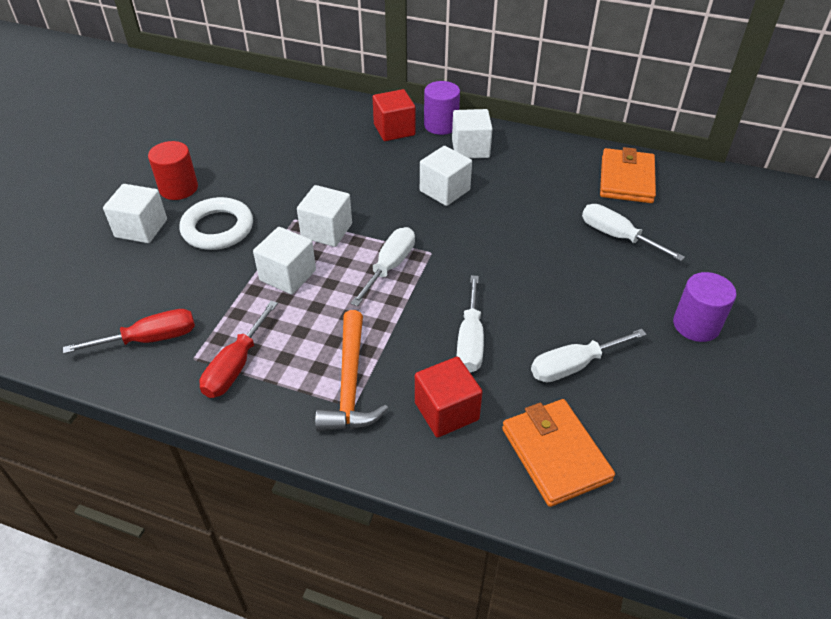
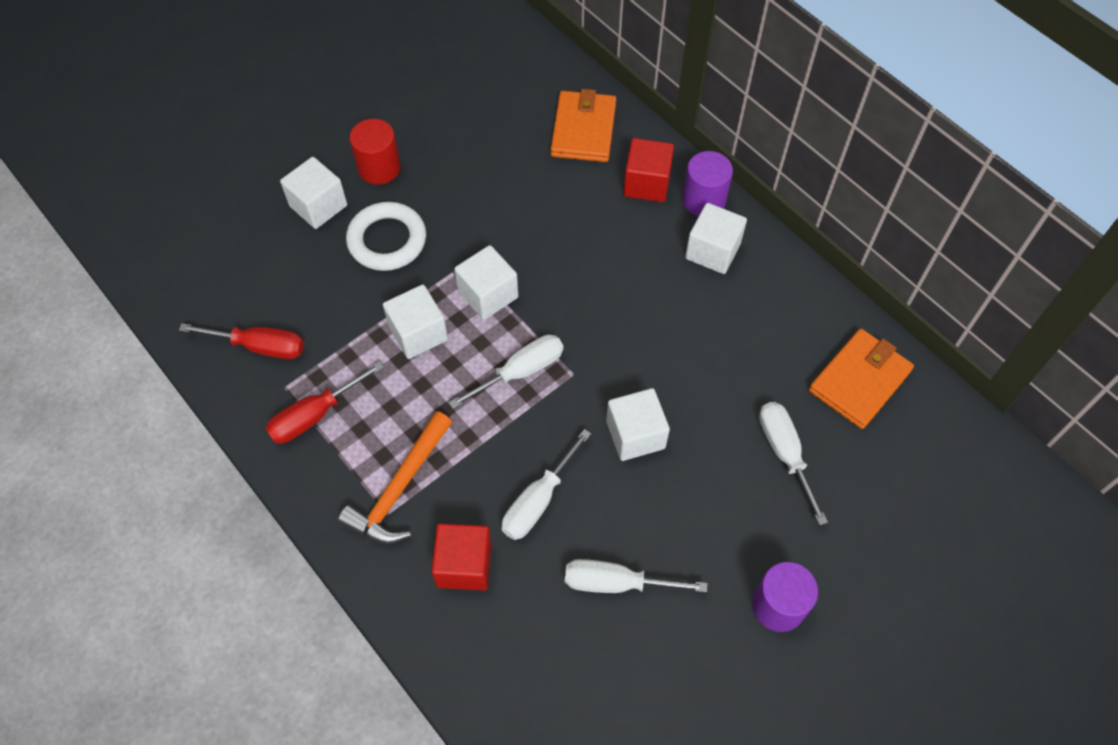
camera: 30 degrees right, 15 degrees up
white cube [420,146,472,206] -> white cube moved to [606,388,670,461]
orange wallet [502,399,615,507] -> orange wallet moved to [551,89,616,162]

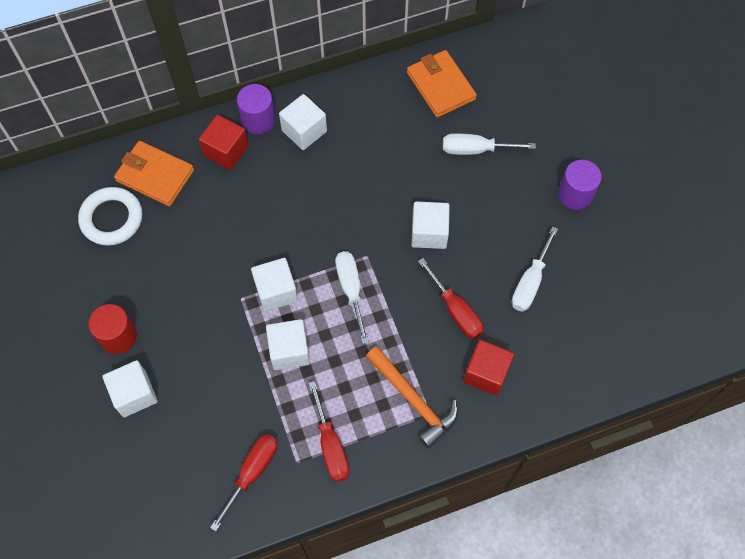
camera: 70 degrees left, 5 degrees up
white ring [346,202,426,271] -> white ring moved to [78,187,142,246]
white screwdriver [502,429,591,540] -> red screwdriver [418,258,483,339]

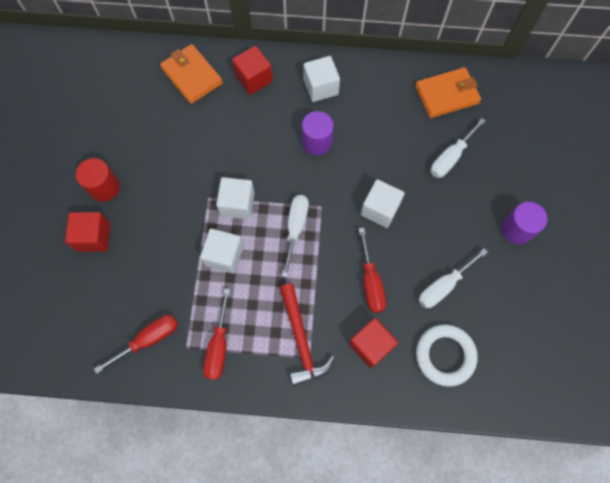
camera: 25 degrees right, 5 degrees up
white ring [78,187,142,246] -> white ring moved to [416,324,478,387]
white cube [102,360,158,417] -> red cube [65,212,110,252]
purple cylinder [237,84,275,134] -> purple cylinder moved to [302,111,334,155]
orange hammer [366,346,458,448] -> red hammer [280,284,335,386]
orange wallet [407,50,477,118] -> orange wallet turned 75 degrees clockwise [415,67,481,118]
white screwdriver [443,133,536,155] -> white screwdriver turned 75 degrees counterclockwise [431,118,486,178]

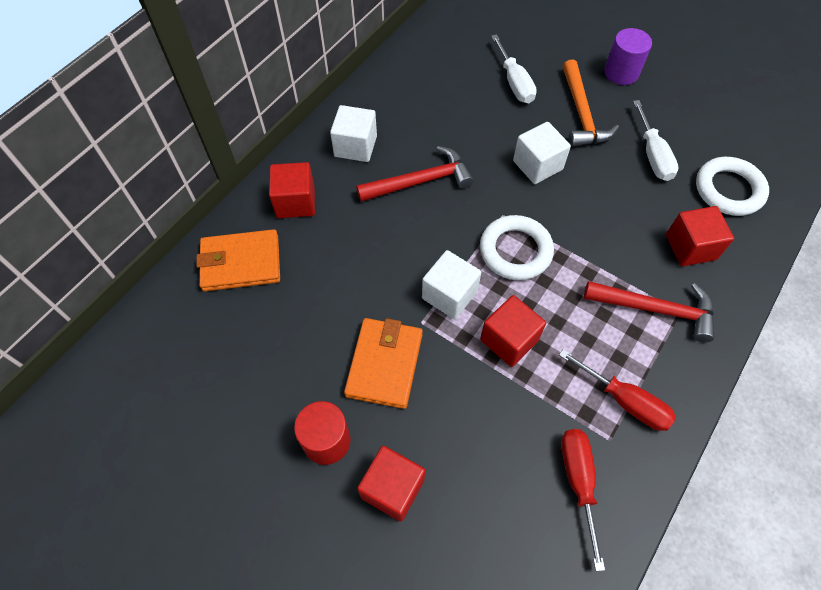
camera: 60 degrees left, 10 degrees down
white cube [200,229,244,274] -> red cube [480,295,546,367]
white screwdriver [282,195,309,277] -> white ring [480,215,554,280]
purple cylinder [302,111,334,155] -> red hammer [356,146,474,202]
red screwdriver [359,228,386,313] -> none
orange wallet [415,67,481,118] -> orange wallet moved to [344,318,423,409]
none -> orange hammer [563,59,619,147]

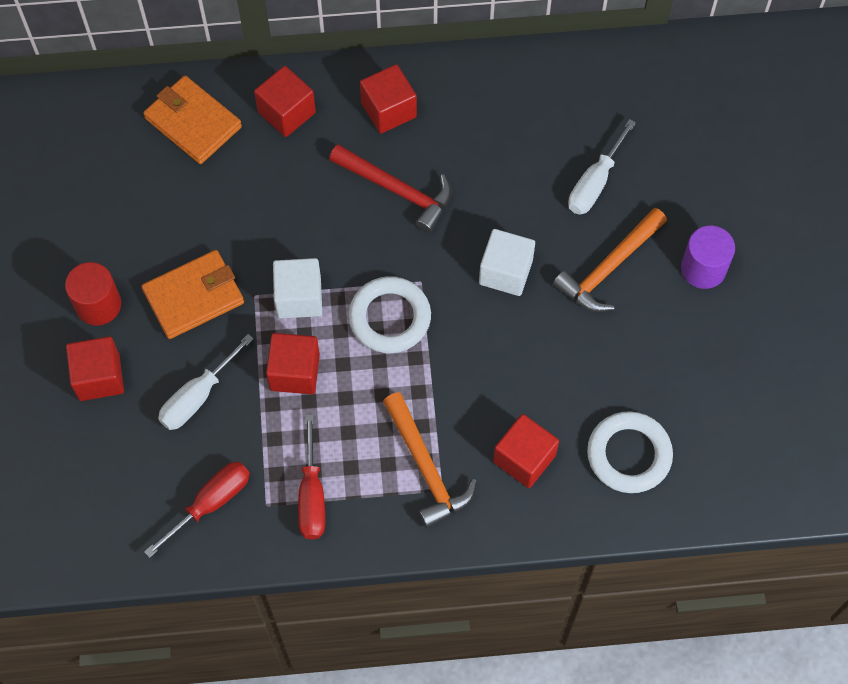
camera: 50 degrees right, 5 degrees up
white cube [330,105,377,162] -> red cube [360,64,417,134]
red hammer [584,281,714,342] -> orange hammer [383,392,477,529]
white screwdriver [633,100,679,181] -> white screwdriver moved to [158,334,254,430]

